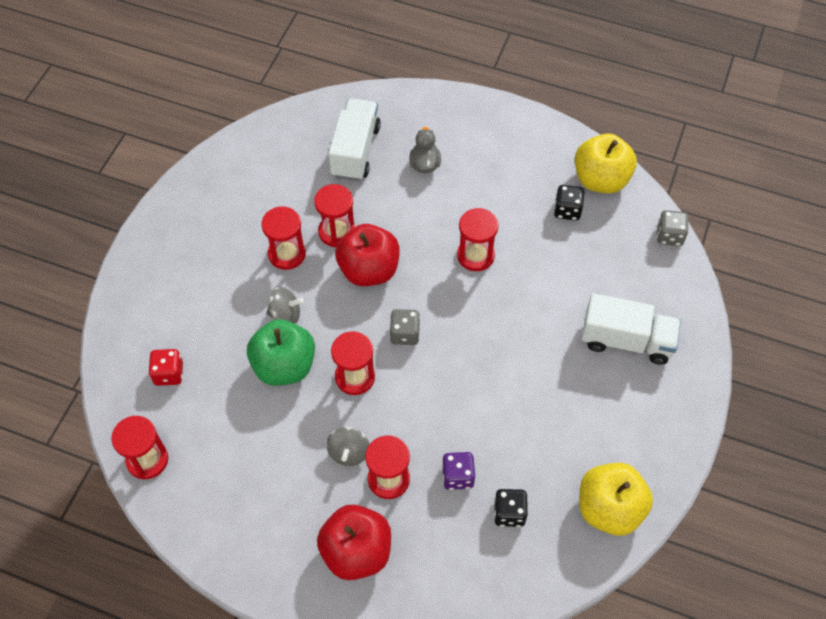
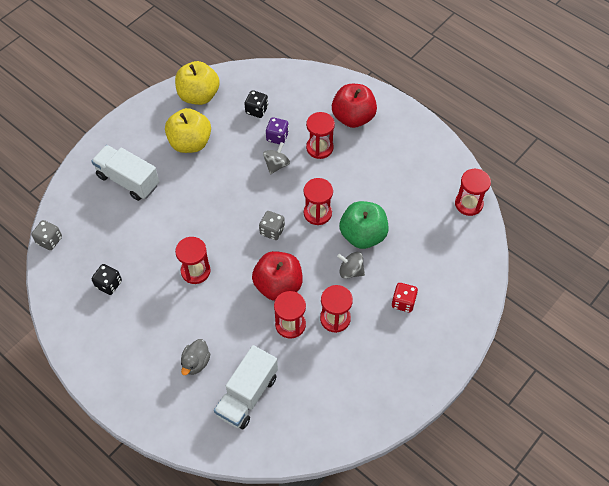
camera: 160 degrees left, 0 degrees up
red dice [148,349,183,386] -> red dice moved to [392,283,418,312]
grey spinning top [326,427,369,466] -> grey spinning top moved to [263,142,290,174]
yellow apple [575,134,637,194] -> yellow apple moved to [165,108,211,153]

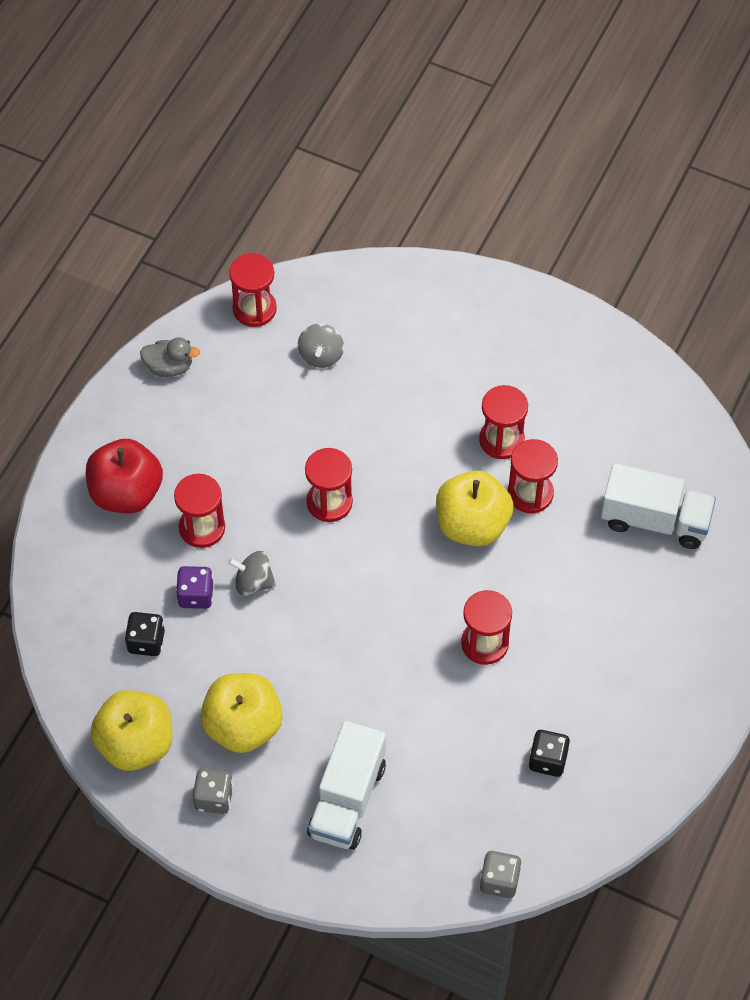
camera: 105 degrees left, 0 degrees up
grey duck [181,339,210,375] -> grey duck moved to [140,337,200,377]
red apple [252,251,303,301] -> yellow apple [436,471,514,546]
grey dice [259,211,285,240] -> grey dice moved to [193,768,234,814]
grey spinning top [337,252,365,279] -> grey spinning top moved to [298,324,344,368]
green apple [339,201,389,249] -> none
red dice [392,283,418,312] -> none

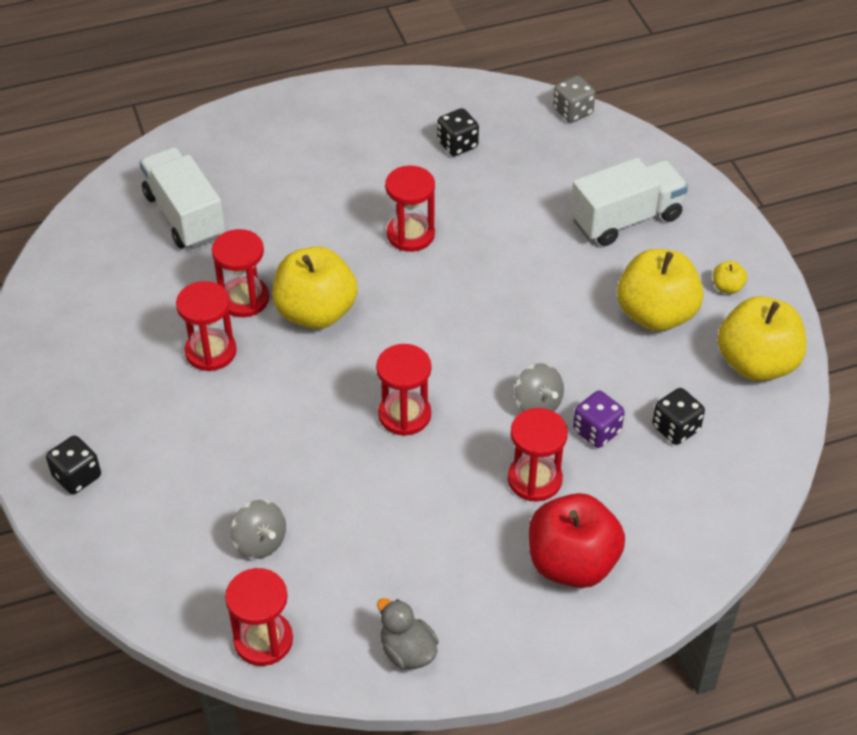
camera: 135 degrees left, 10 degrees down
grey dice [193,768,234,814] -> yellow apple [713,261,747,294]
grey spinning top [298,324,344,368] -> grey spinning top turned 90 degrees clockwise [231,500,286,559]
none -> black dice [46,435,101,494]

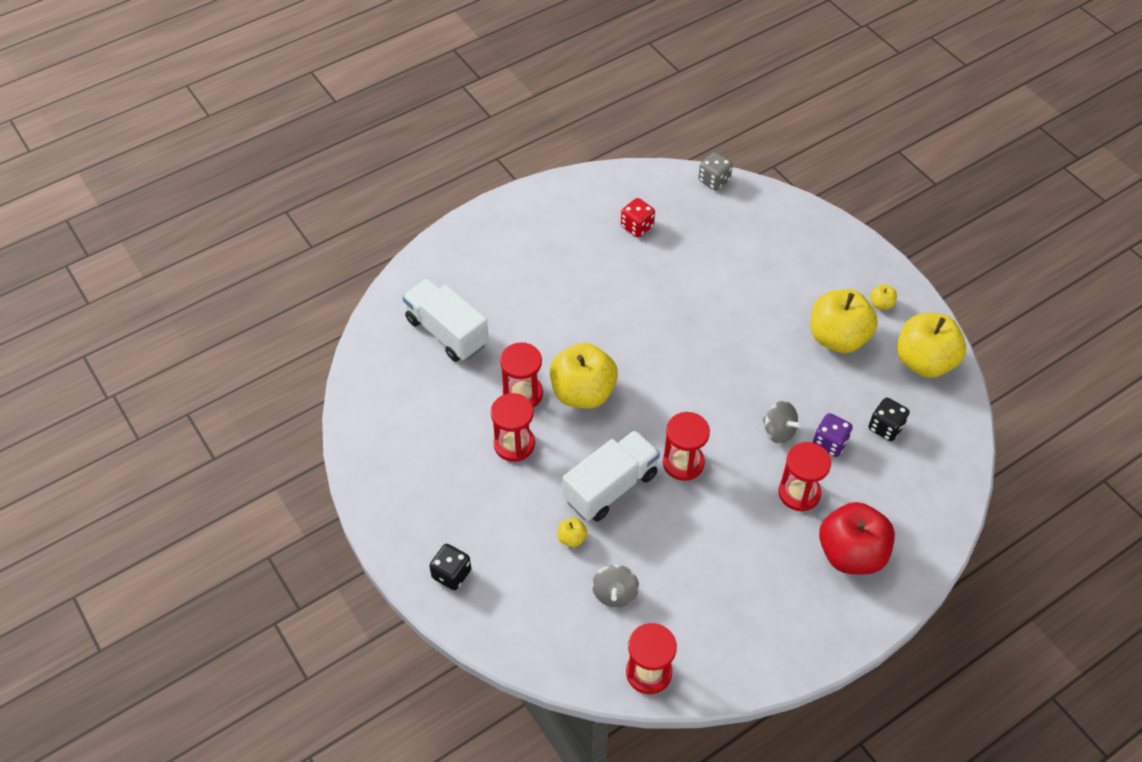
camera: 15 degrees left, 5 degrees up
grey spinning top [231,500,286,559] -> grey spinning top turned 60 degrees clockwise [592,564,639,607]
grey duck [377,598,439,669] -> none
red hourglass [385,166,435,252] -> none
black dice [437,108,479,156] -> red dice [621,198,655,237]
white truck [570,158,688,246] -> white truck moved to [563,430,660,522]
none -> yellow apple [558,518,587,547]

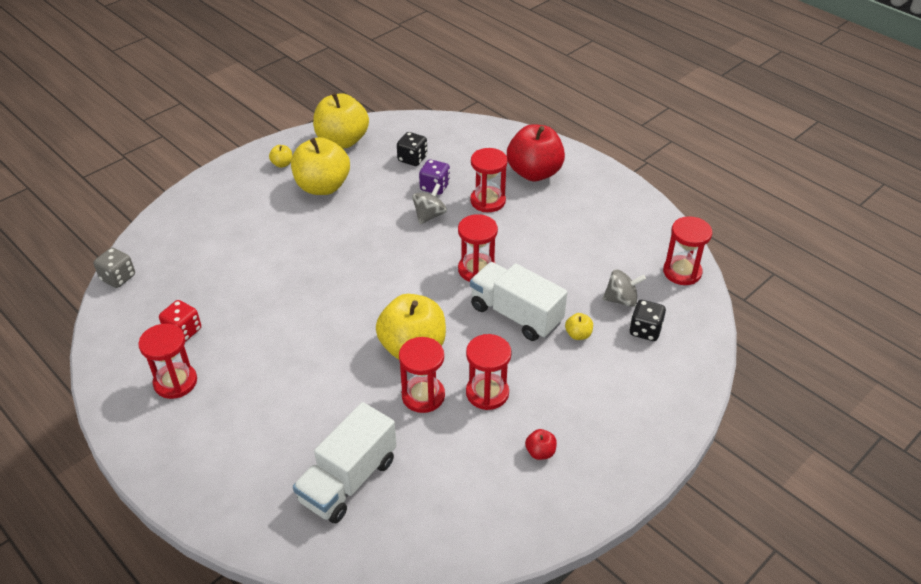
camera: 100 degrees left, 10 degrees down
black dice [429,544,471,590] -> black dice moved to [629,300,666,341]
none -> red hourglass [138,324,197,399]
none -> red apple [525,429,557,460]

